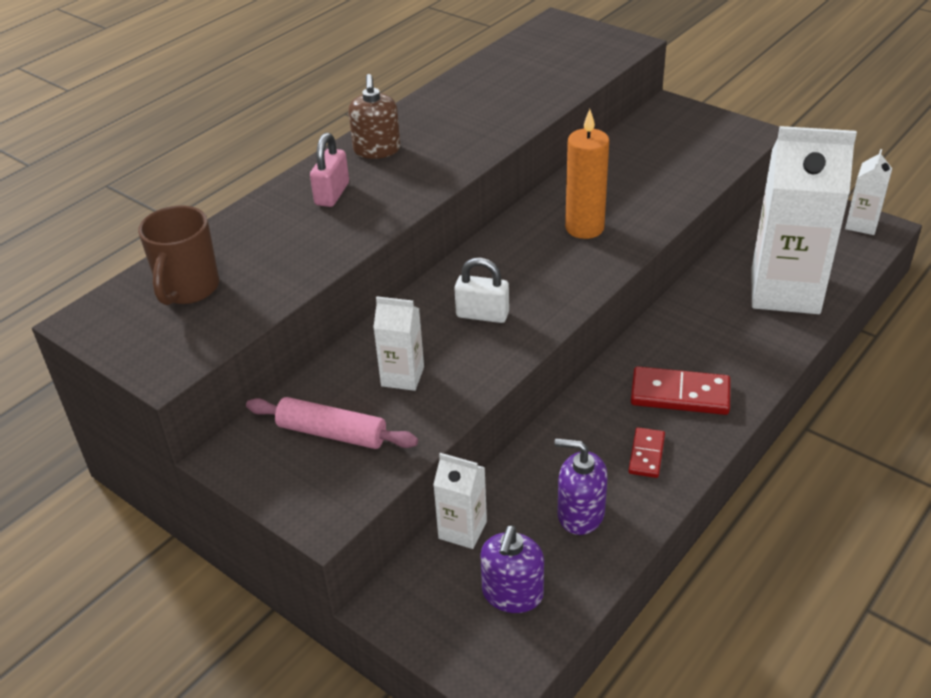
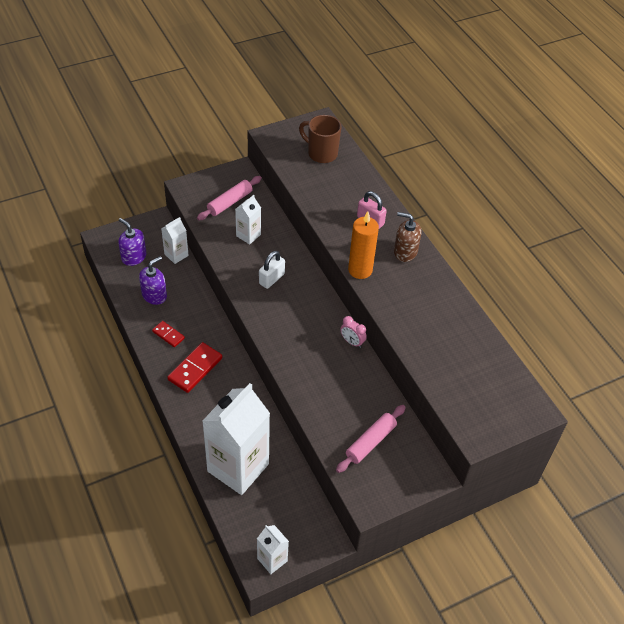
camera: 110 degrees right, 10 degrees up
orange candle [565,109,609,239] -> orange candle moved to [348,211,379,279]
none -> pink rolling pin [336,405,406,473]
none -> pink clock [340,316,367,348]

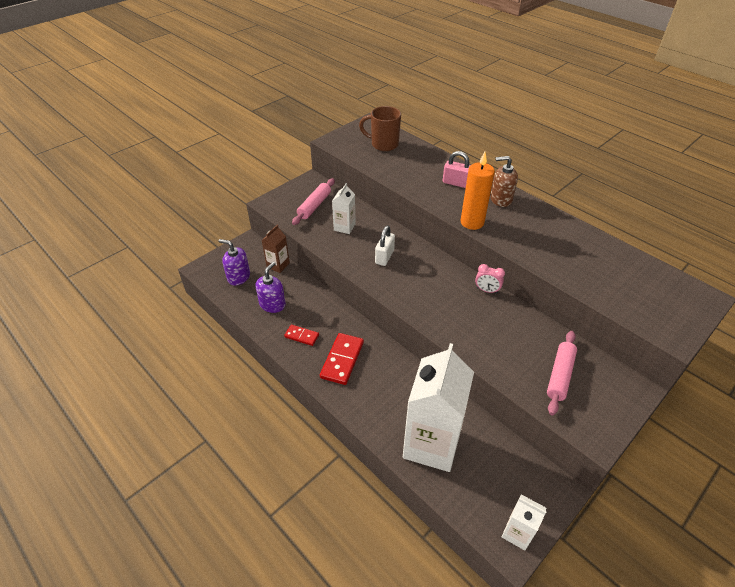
camera: 15 degrees left, 5 degrees down
white carton [161,217,189,264] -> brown carton [262,225,290,273]

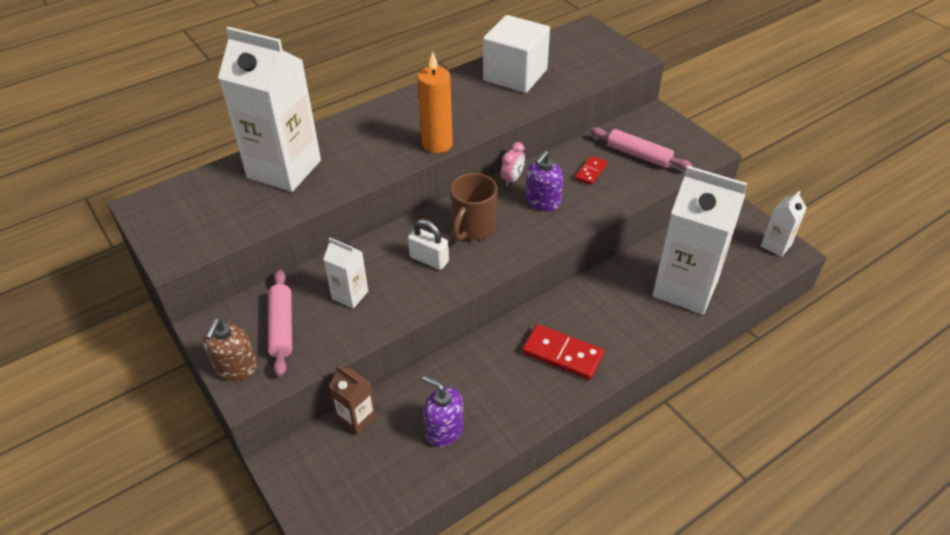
camera: 80 degrees left, 0 degrees up
purple soap dispenser [218,239,250,286] -> purple soap dispenser moved to [526,150,564,211]
red domino [284,325,319,346] -> red domino moved to [575,156,608,185]
pink rolling pin [292,178,335,225] -> pink rolling pin turned 45 degrees clockwise [268,270,292,377]
brown mug [359,106,401,151] -> brown mug moved to [450,173,497,241]
pink padlock [443,151,471,188] -> none
brown soap dispenser [490,156,518,207] -> brown soap dispenser moved to [203,318,257,381]
none -> white carton [218,27,321,192]
none -> white cube [483,15,550,93]

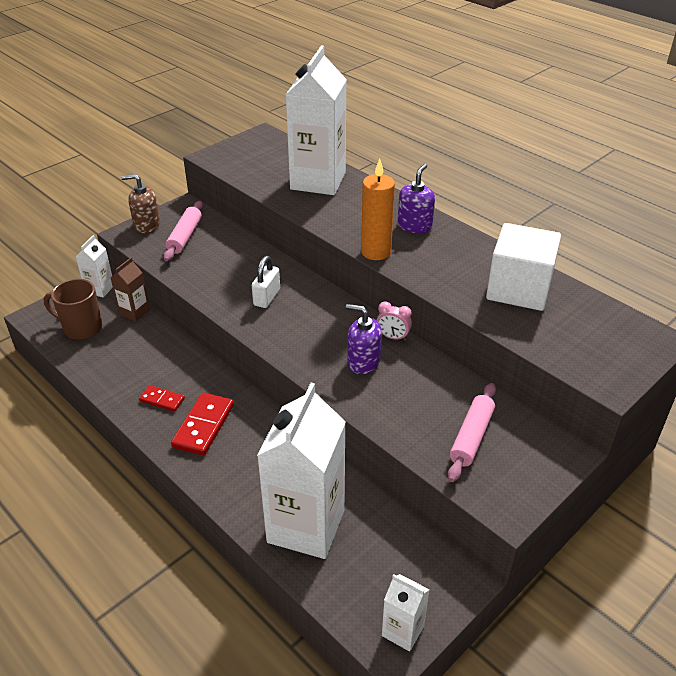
camera: 80 degrees right, 5 degrees down
pink rolling pin [268,270,292,377] -> pink rolling pin turned 60 degrees counterclockwise [163,201,203,262]
white carton [323,238,368,309] -> white carton moved to [75,235,113,297]
purple soap dispenser [422,375,464,447] -> purple soap dispenser moved to [398,164,435,234]
brown mug [450,173,497,241] -> brown mug moved to [43,279,102,340]
red domino [575,156,608,185] -> red domino moved to [139,385,185,412]

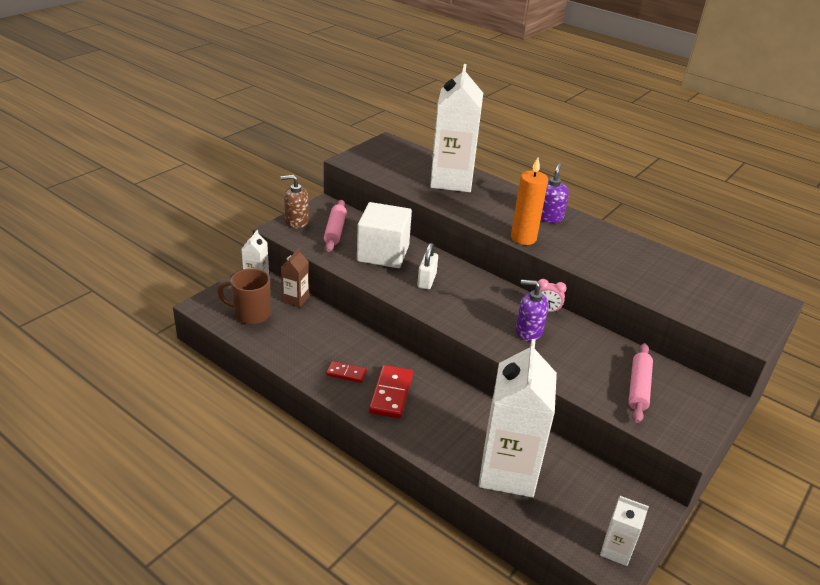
camera: 10 degrees left, 5 degrees down
white cube [486,223,561,311] -> white cube moved to [357,202,412,268]

